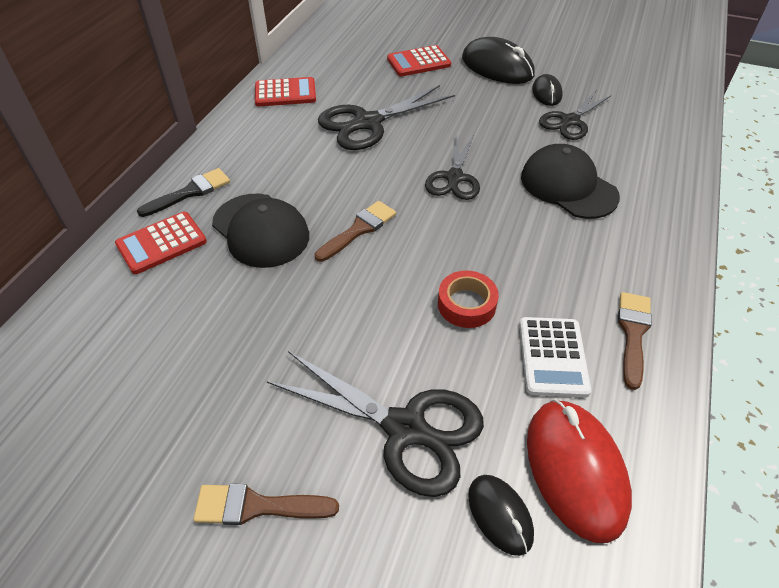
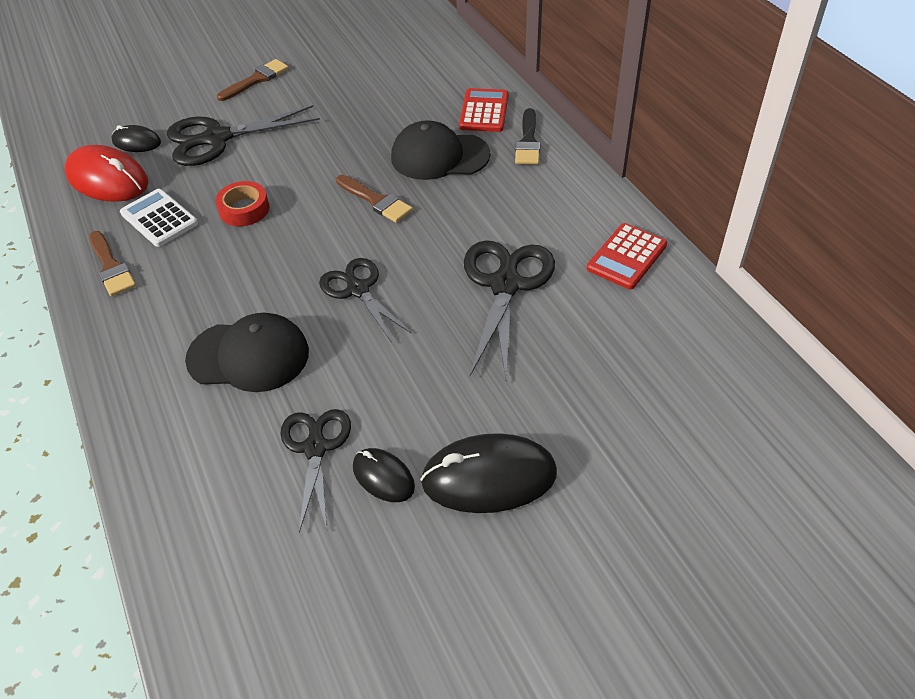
camera: 135 degrees right, 0 degrees up
brown brush [315,201,396,262] -> brown brush turned 45 degrees counterclockwise [336,175,413,223]
red calculator [387,45,451,76] -> none

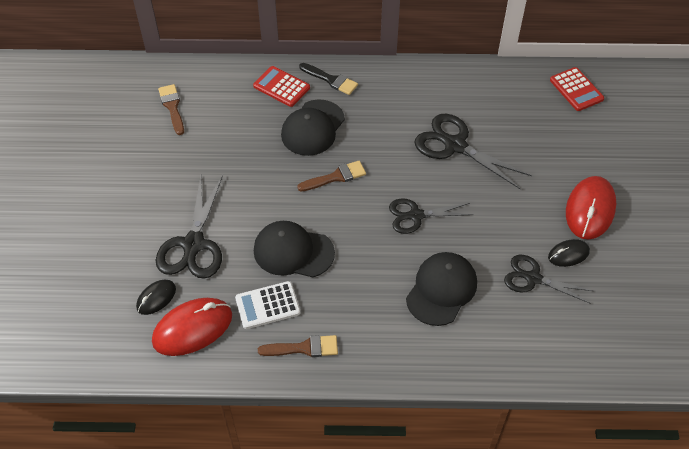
camera: 65 degrees left, 5 degrees up
red tape [215,181,269,226] -> black cap [254,221,335,277]
brown brush [217,59,289,101] -> brown brush moved to [158,84,184,135]
black mouse [420,433,557,513] -> red mouse [566,176,616,240]
red calculator [587,223,667,289] -> red calculator moved to [550,67,604,111]

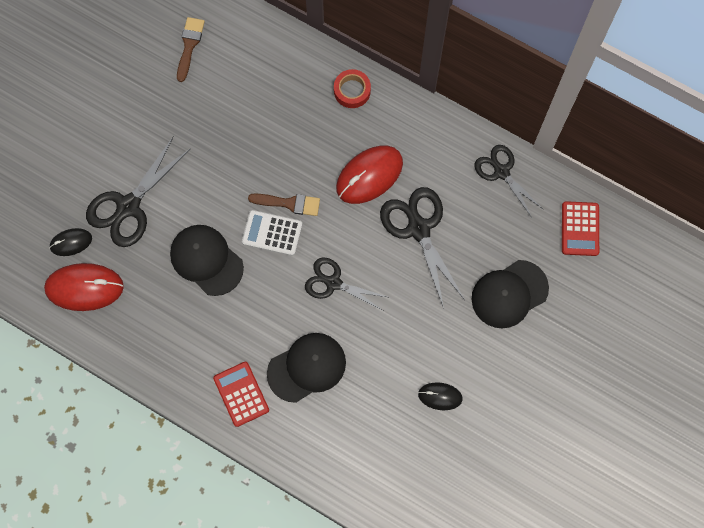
camera: 30 degrees right, 20 degrees up
white calculator [235,281,300,329] -> white calculator moved to [242,210,302,256]
red calculator [253,66,310,107] -> red calculator moved to [213,362,269,427]
brown brush [258,335,338,357] -> none
black cap [281,99,345,156] -> black cap moved to [472,260,549,328]
black brush [299,63,358,95] -> red tape [334,69,371,108]
black scissors [504,255,593,304] -> black scissors moved to [475,145,544,217]
red mouse [566,176,616,240] -> red mouse moved to [336,146,403,204]

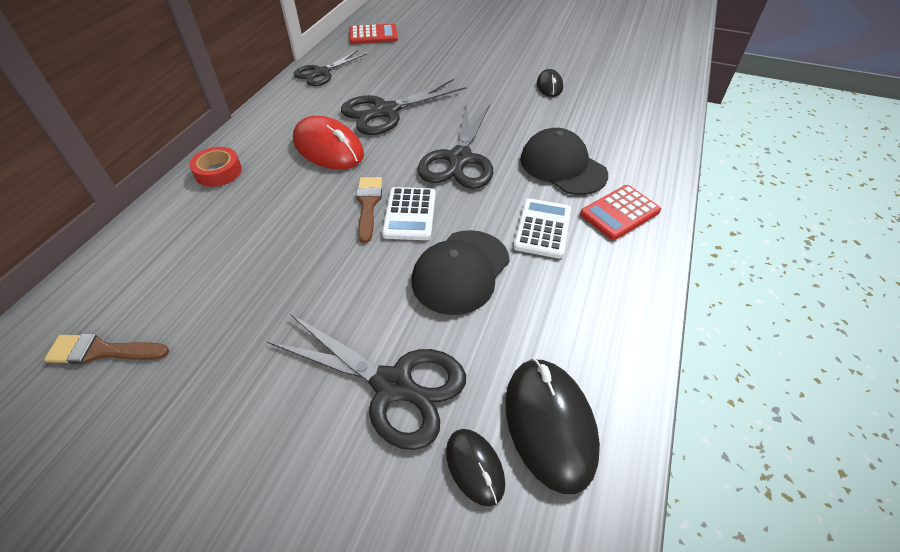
camera: 100 degrees left, 25 degrees down
red mouse [44,263,124,311] -> black mouse [505,358,600,494]
black scissors [305,258,387,311] -> black scissors [418,103,493,189], size x1.51
black cap [472,260,549,328] -> none
none -> white calculator [513,198,571,259]

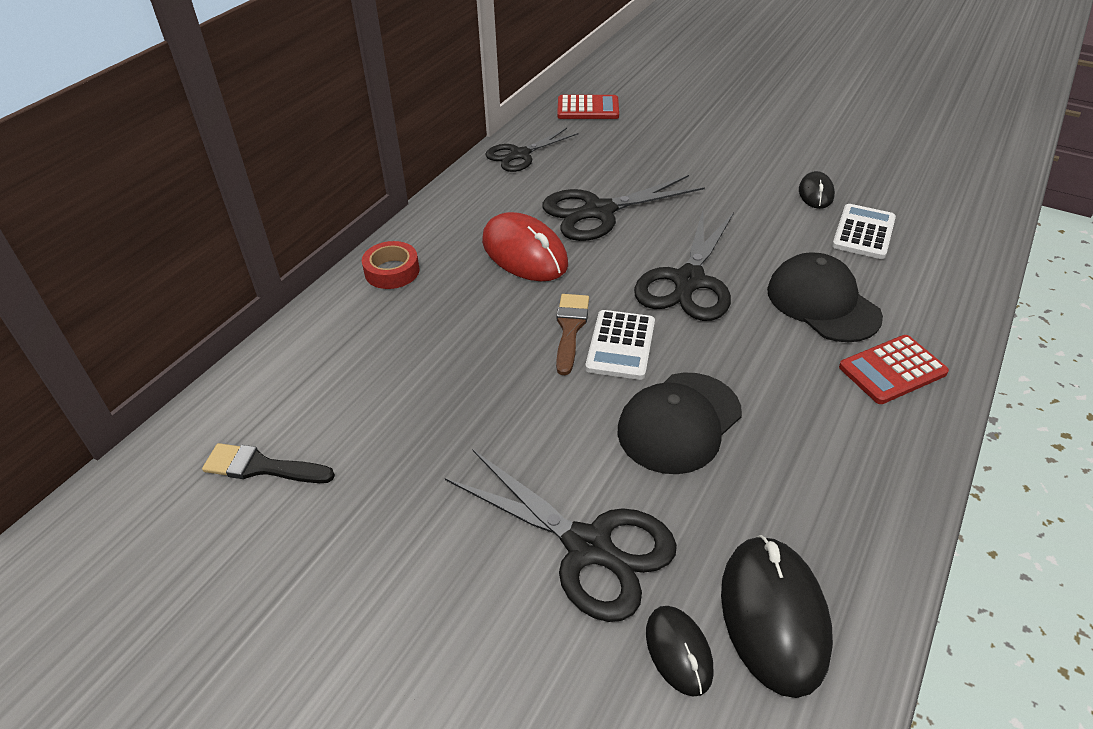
camera: 10 degrees right, 5 degrees down
brown brush [44,334,169,364] -> black brush [202,443,335,483]
white calculator [513,198,571,259] -> white calculator moved to [832,204,896,259]

